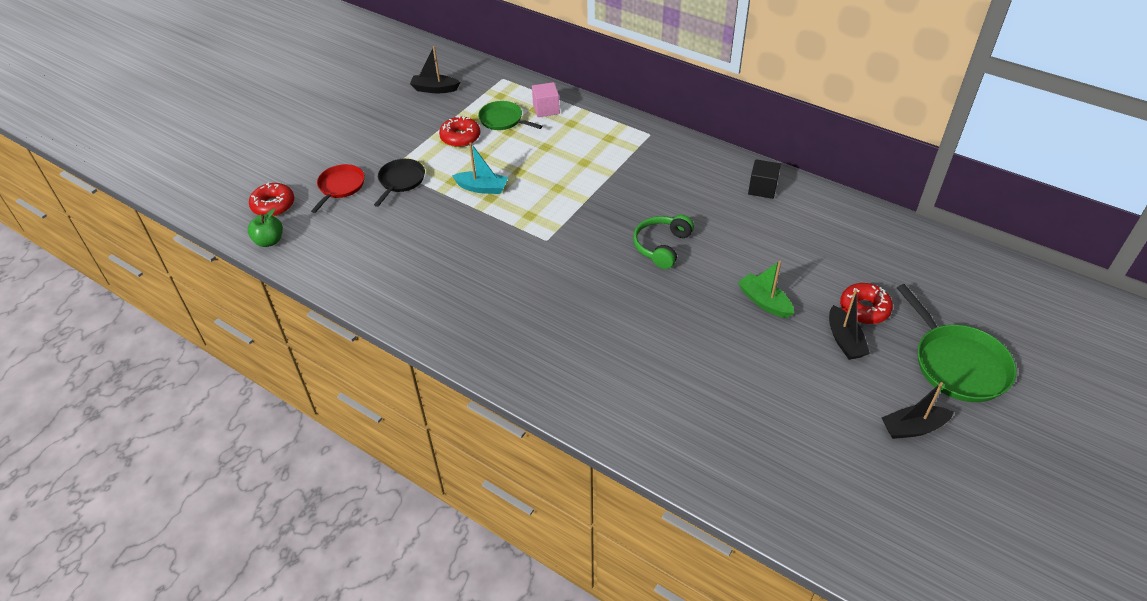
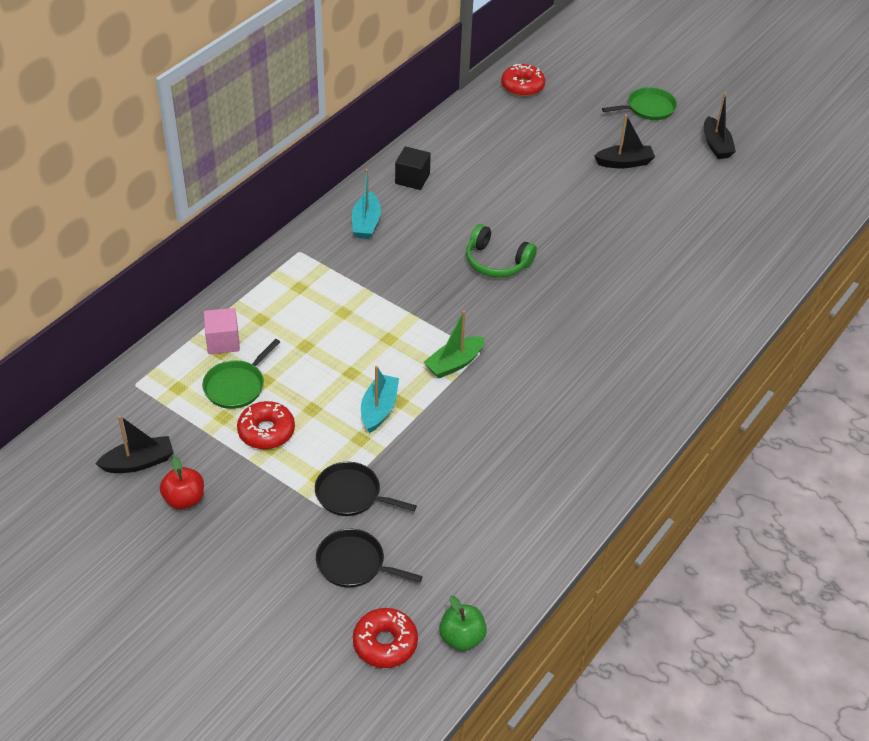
camera: 90 degrees left, 0 degrees up
red pan [311,164,365,213] -> black pan [316,529,423,588]
black boat [410,46,460,93] -> black boat turned 120 degrees counterclockwise [95,415,174,473]
green boat [738,261,794,318] -> green boat moved to [424,311,485,378]
red donut [840,283,893,324] -> red donut moved to [501,64,545,96]
green pan [897,284,1017,402] -> green pan [602,87,677,120], size x0.63
none -> red apple [160,456,204,509]
none -> turquoise boat [352,169,381,239]

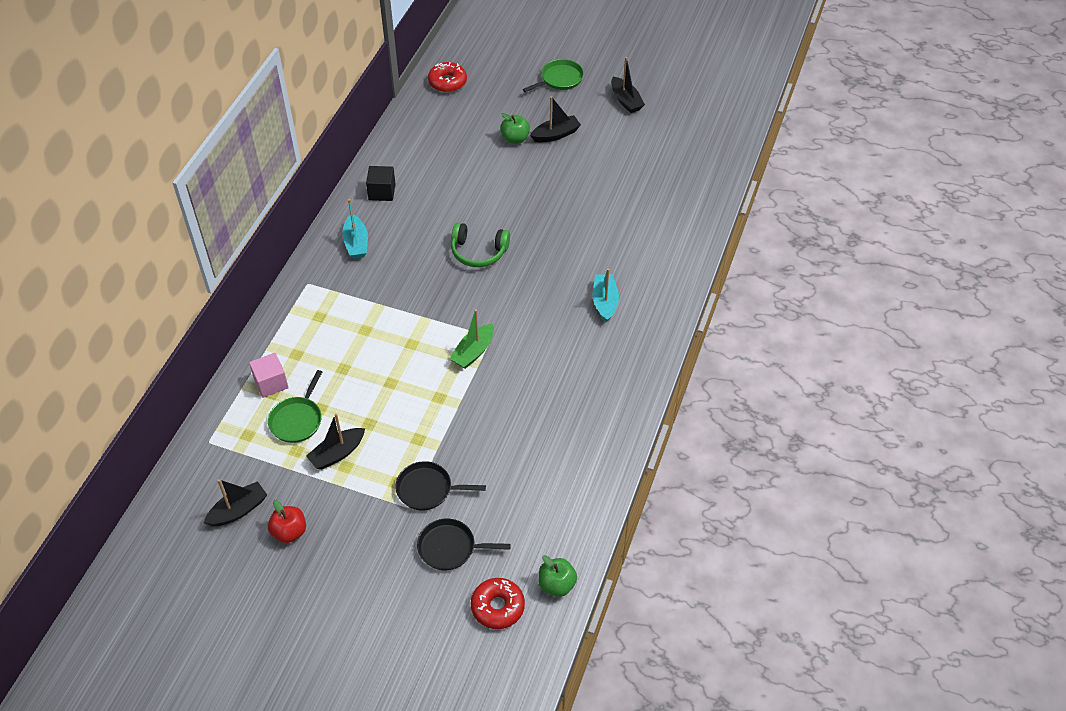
camera: 15 degrees left, 5 degrees up
red donut [237,401,295,449] -> black boat [306,413,365,470]
turquoise boat [361,366,399,433] -> turquoise boat moved to [593,268,619,323]
none -> green apple [500,113,530,144]

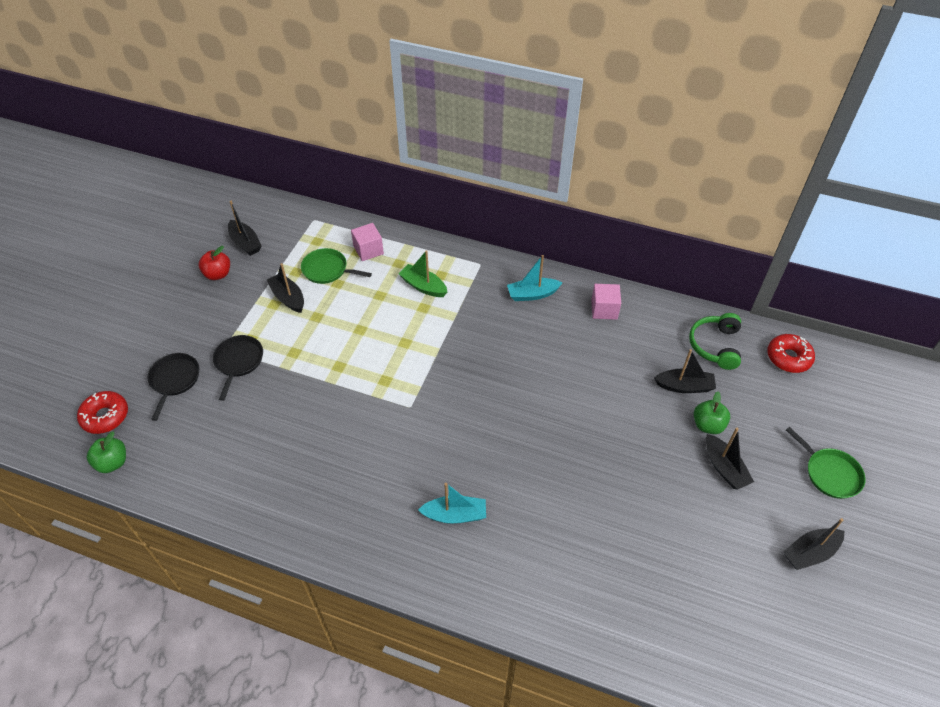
camera: 90 degrees right, 0 degrees up
black cube [366,166,396,201] -> pink cube [591,284,621,320]
green boat [450,309,494,369] -> green boat moved to [399,250,447,297]
green headphones [451,222,510,267] -> green headphones moved to [689,313,741,370]
none -> black boat [654,349,716,393]

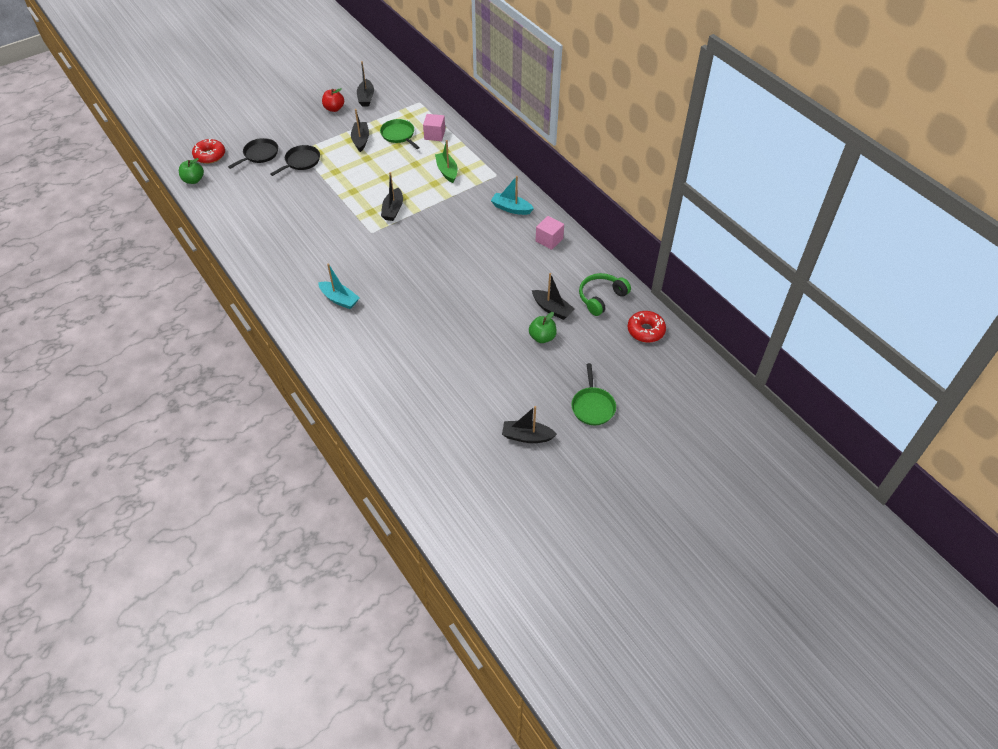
camera: 35 degrees right, 0 degrees up
black boat [706,428,754,489] -> black boat moved to [381,172,403,221]

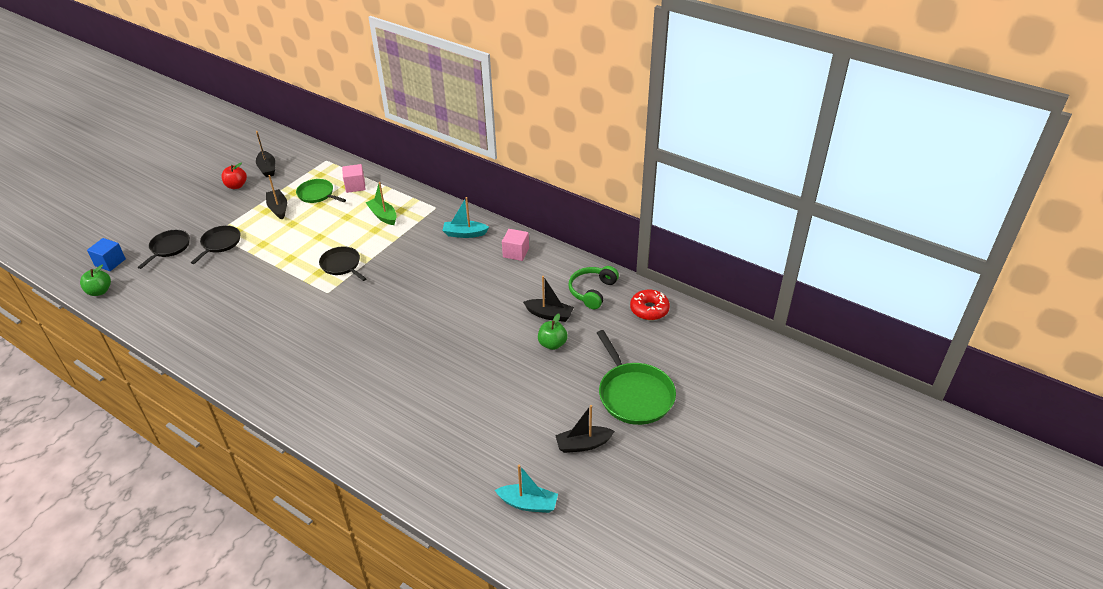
camera: 20 degrees left, 10 degrees down
red donut [192,139,225,164] -> blue cube [87,238,126,271]
turquoise boat [318,264,360,309] -> turquoise boat moved to [495,465,558,513]
black boat [381,172,403,221] -> black pan [319,246,367,281]
green pan [572,363,616,425] -> green pan [597,330,676,425], size x1.60

